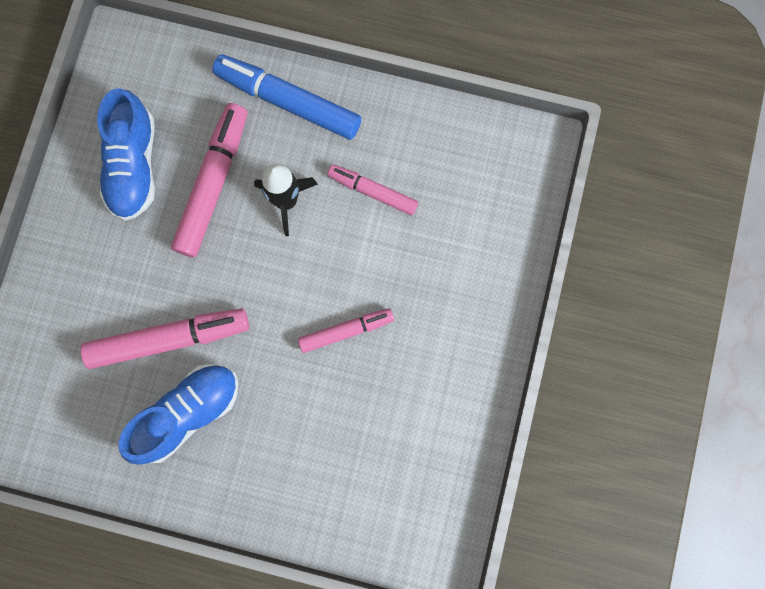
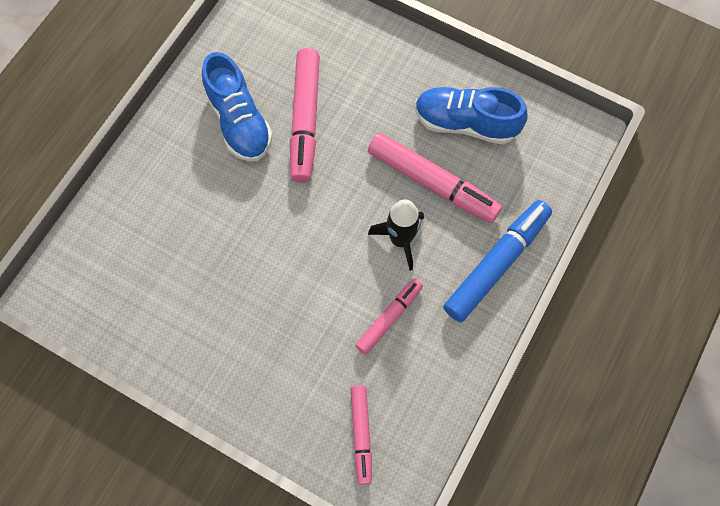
camera: 105 degrees right, 10 degrees down
pink marker [298,308,394,353] -> pink marker moved to [351,385,372,485]

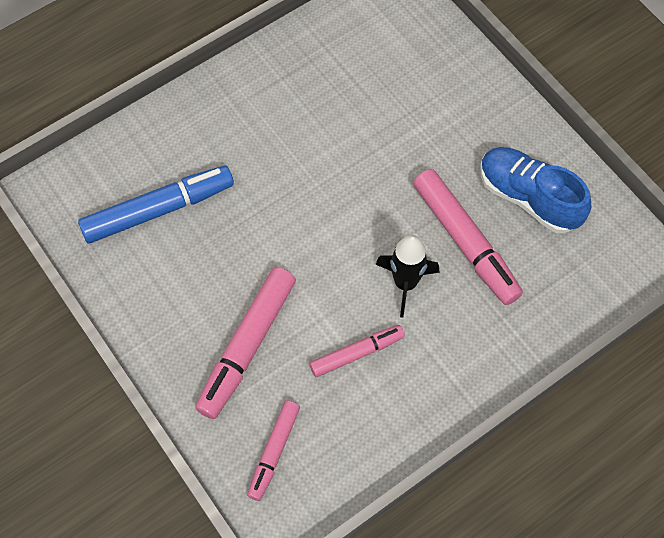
camera: 25 degrees right, 5 degrees down
blue shoe [202,52,273,162] -> none
pink marker [290,48,320,183] -> pink marker moved to [195,267,296,419]
blue marker [443,200,552,322] -> blue marker moved to [78,166,234,244]

